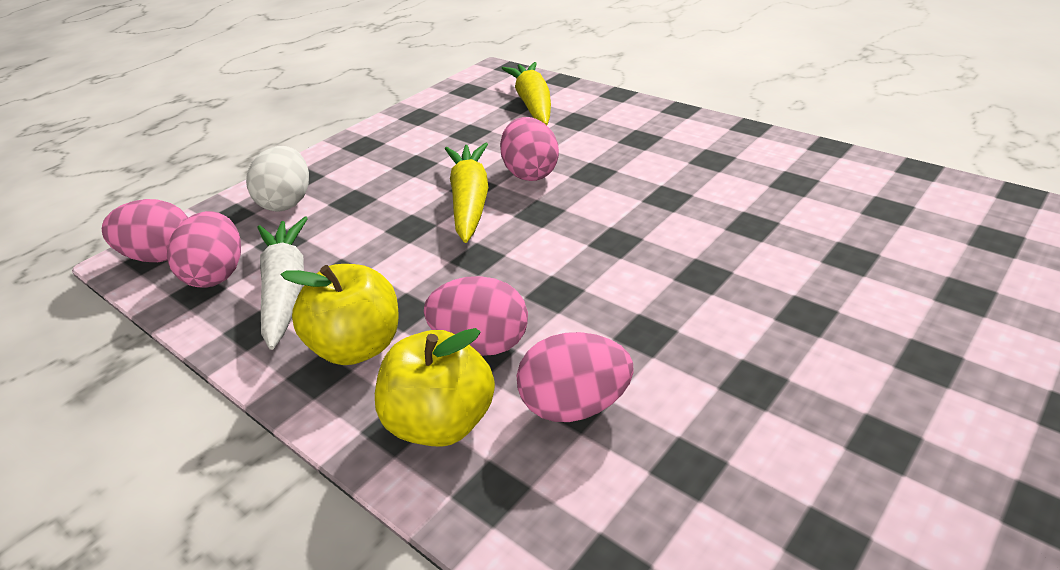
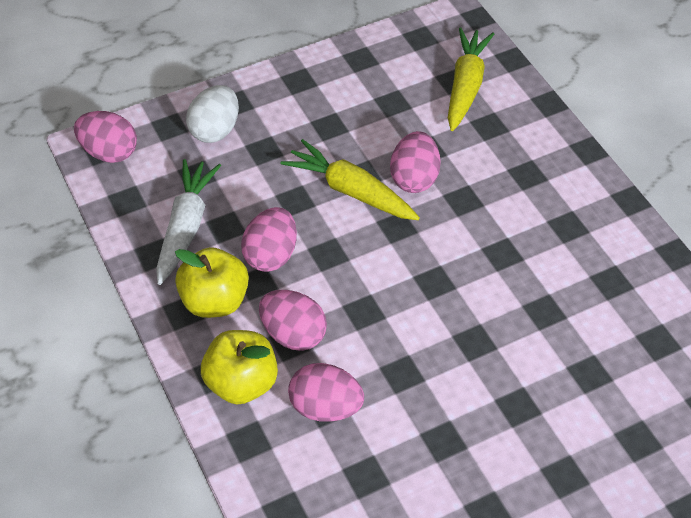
camera: 20 degrees right, 15 degrees up
pink egg [167,211,241,287] -> pink egg moved to [241,207,297,272]
yellow carrot [445,143,488,243] -> yellow carrot turned 75 degrees counterclockwise [281,139,420,220]

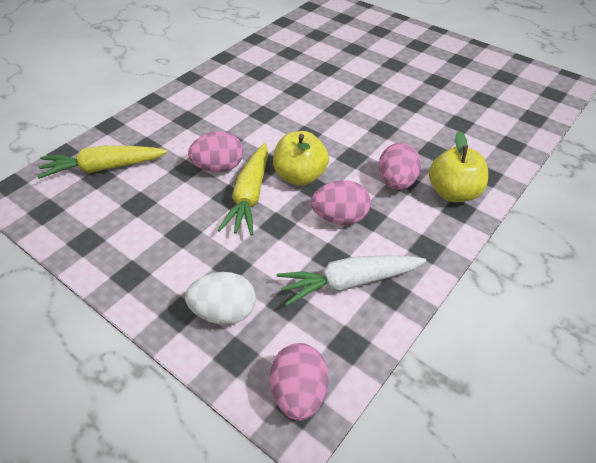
camera: 115 degrees left, 5 degrees down
yellow apple [175,247,249,318] -> yellow apple moved to [273,131,329,186]
pink egg [288,363,364,422] -> none

